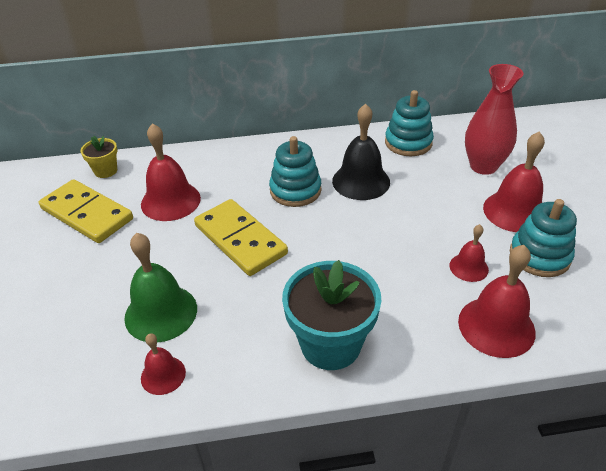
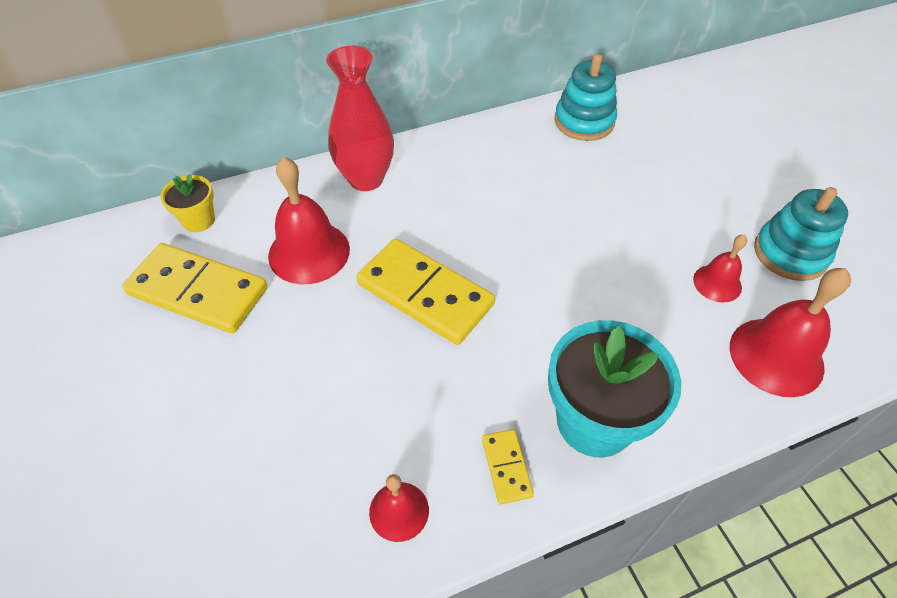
camera: 15 degrees left, 10 degrees up
green bell [124,233,197,343] -> none
turquoise stacking toy [269,136,321,207] -> none
black bell [332,104,390,200] -> none
red vase [465,64,523,175] -> red vase moved to [326,46,394,191]
red bell [483,131,545,232] -> none
none -> yellow domino [482,429,534,504]

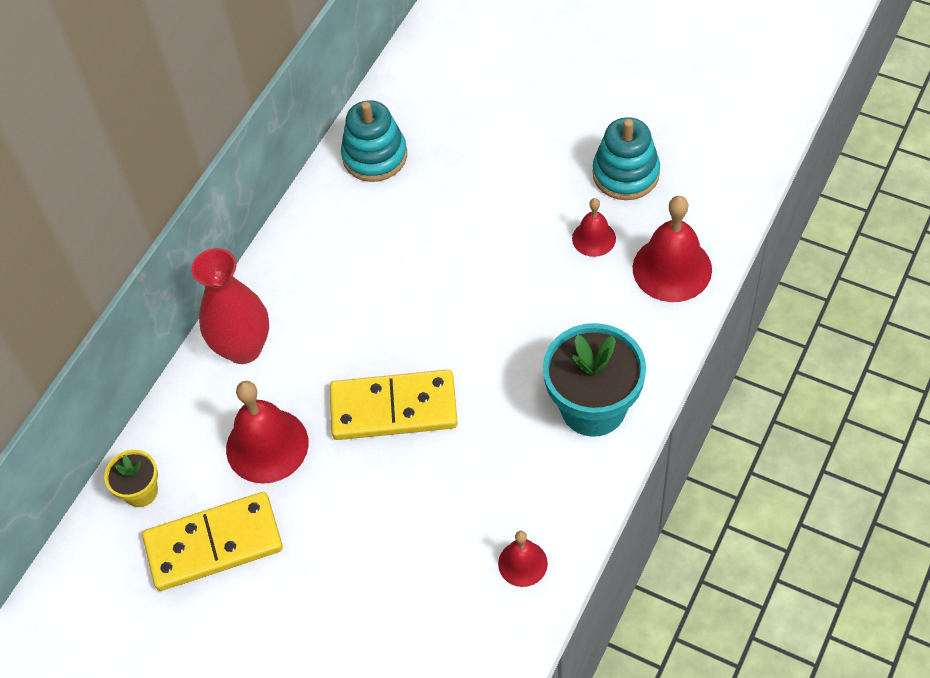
camera: 35 degrees left, 5 degrees up
yellow domino [482,429,534,504] -> none

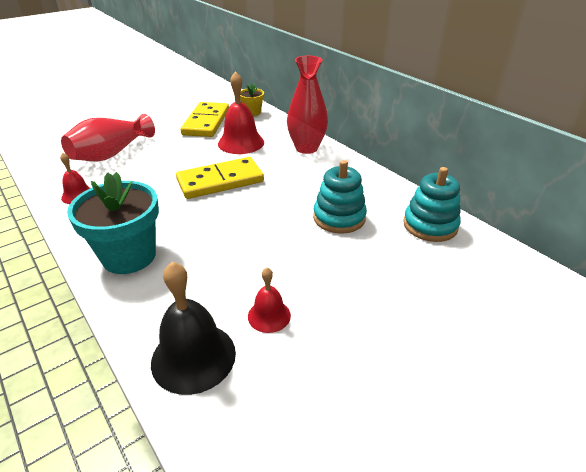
camera: 110 degrees right, 20 degrees down
yellow domino [330,369,458,440] -> yellow domino turned 45 degrees clockwise [176,157,264,199]
turquoise stacking toy [592,117,660,200] -> turquoise stacking toy moved to [313,160,367,234]
red bell [633,196,712,302] -> black bell [151,262,236,395]
none -> red vase [61,114,155,162]

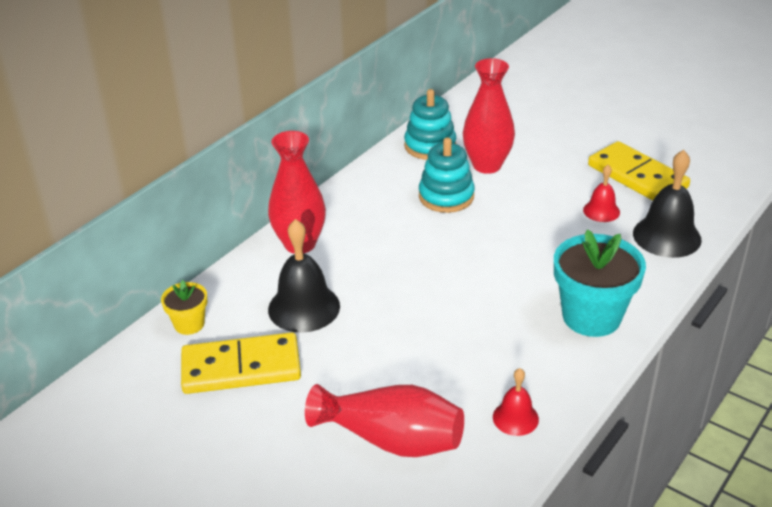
camera: 105 degrees left, 0 degrees up
yellow domino [176,157,264,199] -> yellow domino moved to [588,141,690,201]
red bell [218,71,264,154] -> black bell [268,219,340,333]
none -> red vase [463,58,515,174]

